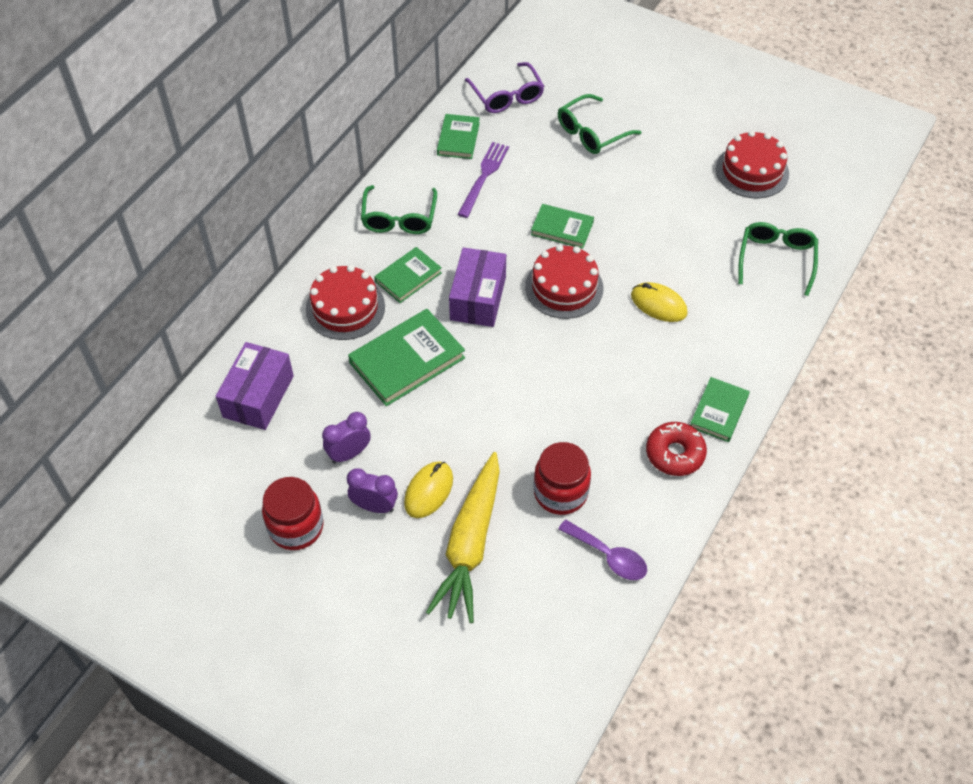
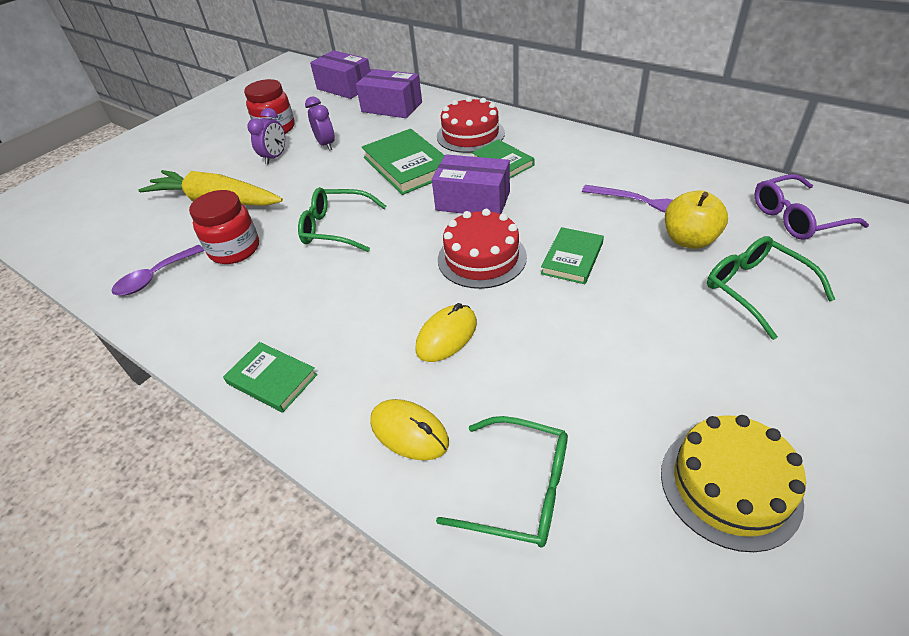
camera: 100 degrees right, 10 degrees down
green glasses [361,185,437,234] -> green glasses moved to [298,187,386,252]
yellow mouse [404,462,453,518] -> yellow mouse moved to [370,399,449,461]
green book [437,114,480,159] -> none
red donut [646,422,707,476] -> none
red cake [716,130,789,198] -> yellow cake [661,415,806,552]
none -> purple box [310,50,370,99]
none -> yellow apple [665,190,728,249]

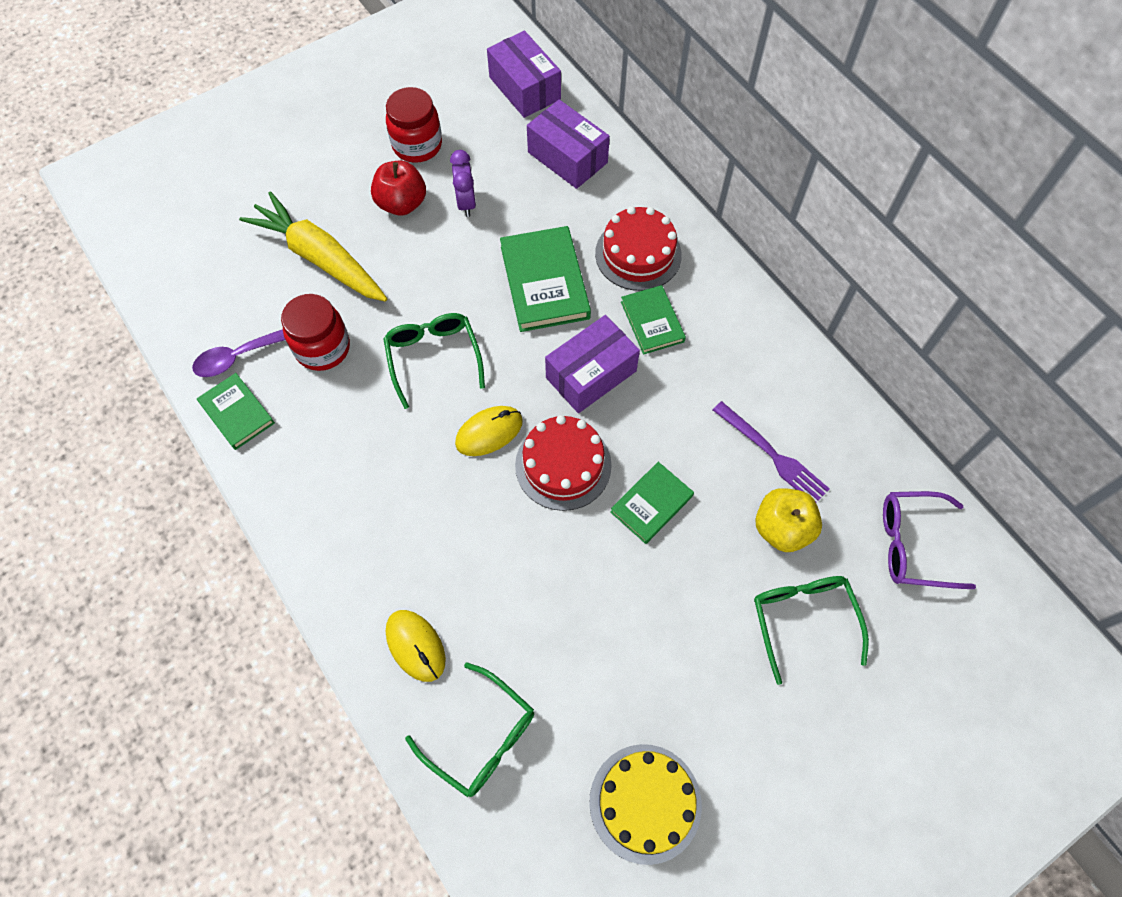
camera: 15 degrees right, 20 degrees up
green book [223,342,317,413] -> green book moved to [197,373,275,450]
purple clock [247,108,285,165] -> red apple [371,161,426,216]
green glasses [298,187,386,252] -> green glasses turned 45 degrees clockwise [383,313,485,409]
yellow mouse [415,303,477,362] -> yellow mouse moved to [455,406,523,456]
purple box [432,154,510,214] -> purple box turned 75 degrees counterclockwise [545,315,640,413]

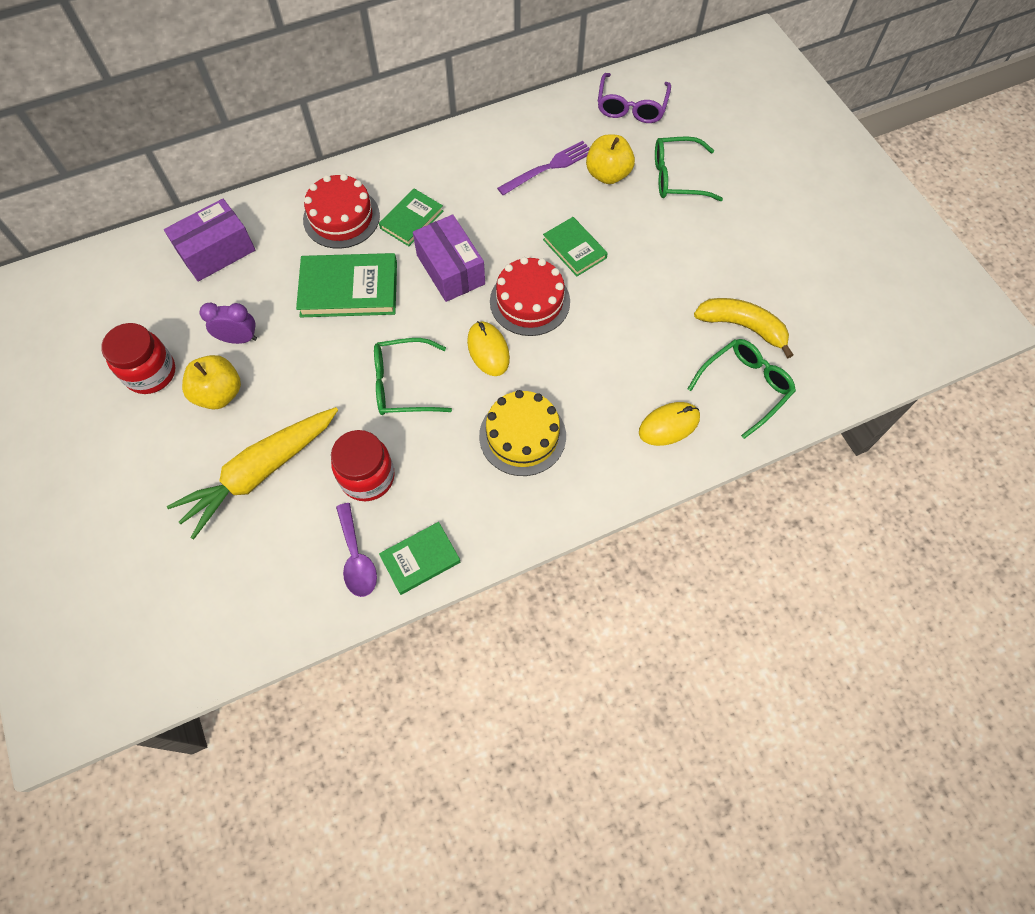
camera: 80 degrees left, 0 degrees up
red apple [371,161,426,216] -> yellow apple [182,355,241,410]
purple box [487,31,561,118] -> none
yellow cake [589,744,702,865] -> yellow cake moved to [479,390,566,476]
green book [621,285,686,355] -> green book turned 45 degrees counterclockwise [379,189,443,246]
none -> yellow banana [694,298,793,359]

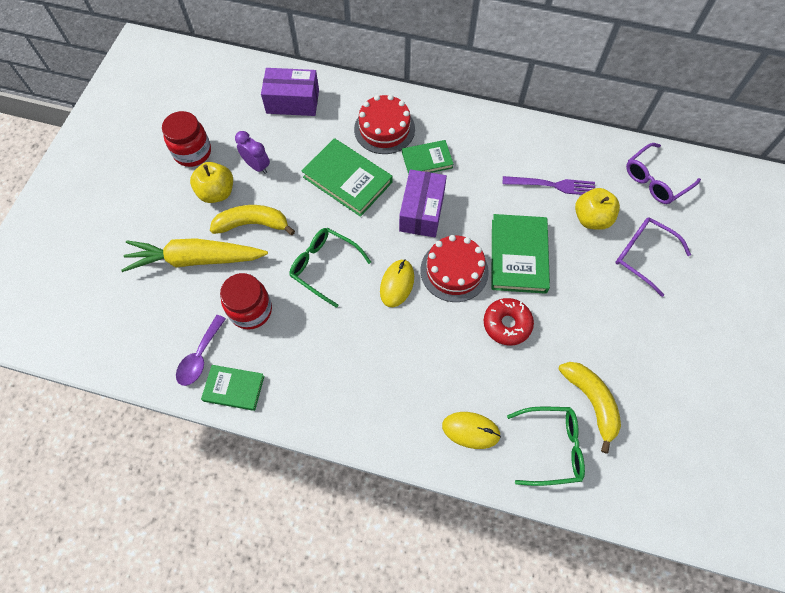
camera: 40 degrees right, 0 degrees up
yellow cake [479,390,566,476] -> none
green book [543,217,608,276] -> green book [491,214,550,294], size x1.64
green glasses [655,136,723,201] -> purple glasses [616,217,691,297]
none -> yellow banana [210,205,295,235]
none -> red donut [484,298,534,346]

